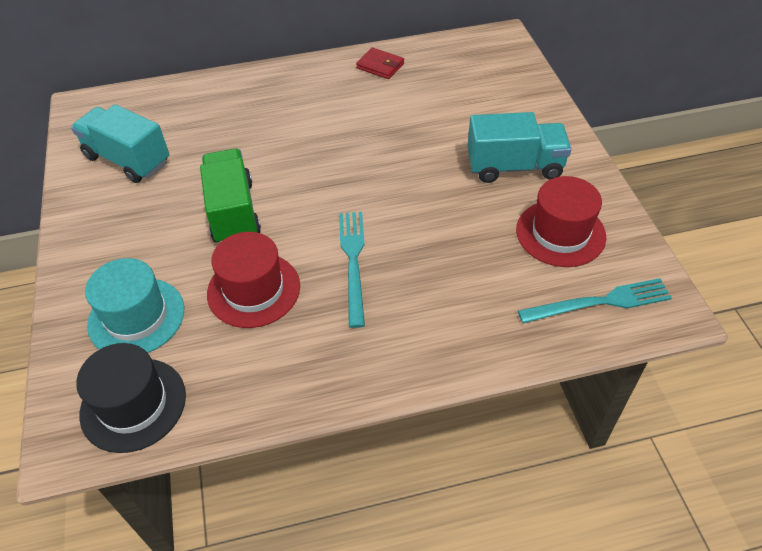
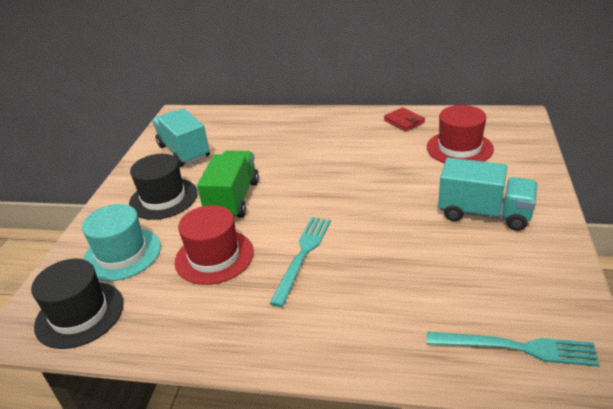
camera: 25 degrees right, 15 degrees down
red hat [516,176,606,267] -> red hat moved to [427,105,494,163]
none -> black hat [129,154,198,220]

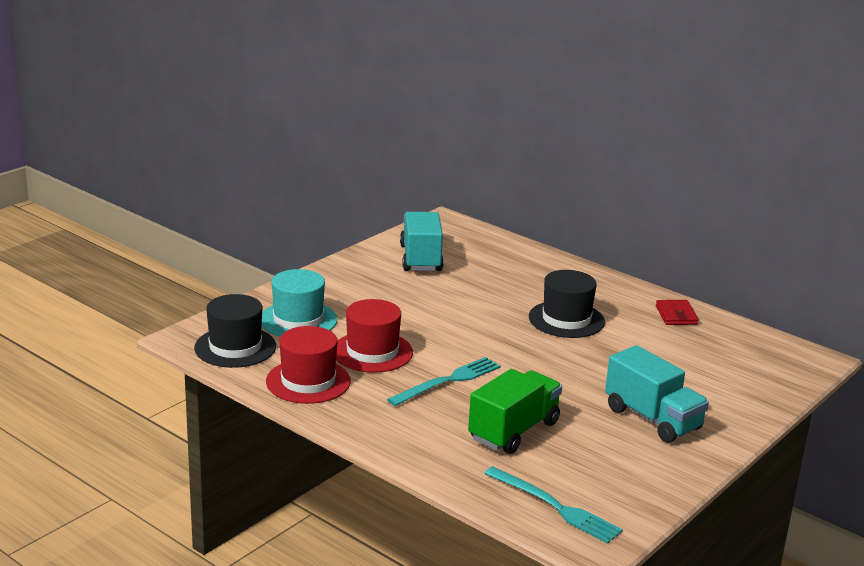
camera: 25 degrees right, 10 degrees down
black hat [129,154,198,220] -> black hat moved to [529,270,605,338]
green truck [197,151,259,218] -> green truck moved to [468,369,562,454]
red hat [427,105,494,163] -> red hat moved to [266,326,351,404]

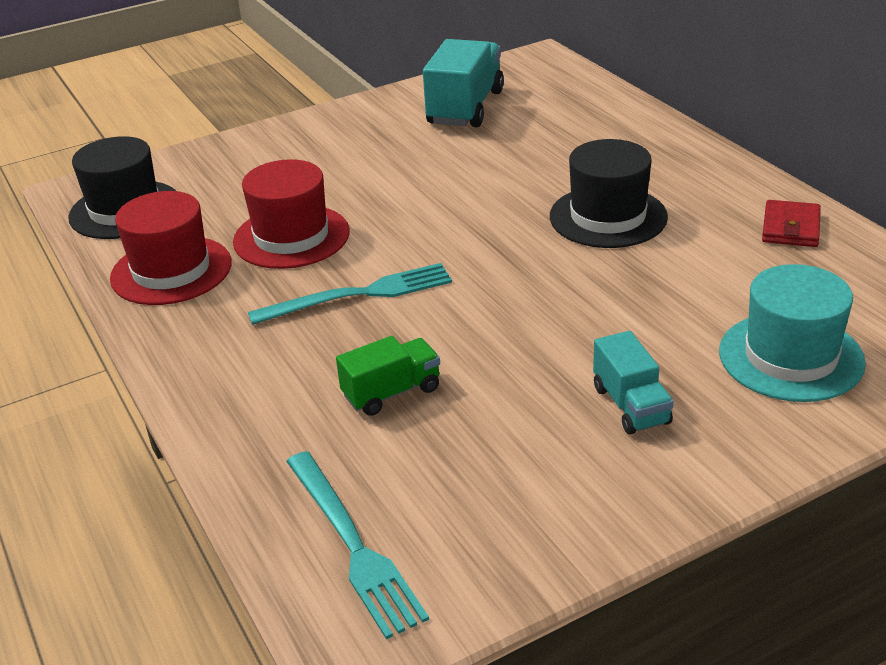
camera: 25 degrees right, 10 degrees up
turquoise hat [262,269,337,337] -> turquoise hat moved to [719,264,866,402]
green truck [468,369,562,454] -> green truck [336,336,440,416], size x0.58
turquoise truck [605,345,709,443] -> turquoise truck [593,331,674,435], size x0.58

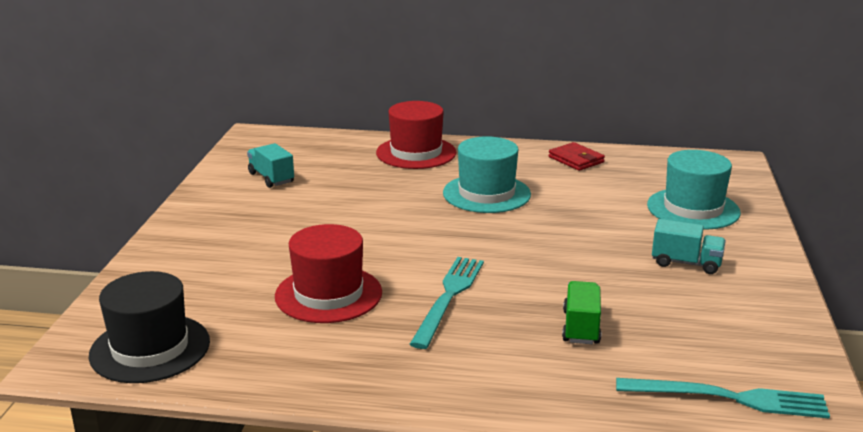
camera: 55 degrees left, 10 degrees down
red hat [110,191,232,305] -> red hat moved to [376,101,456,169]
turquoise truck [423,39,504,127] -> turquoise truck [247,143,294,188], size x0.58
black hat [550,139,668,248] -> turquoise hat [443,136,531,213]

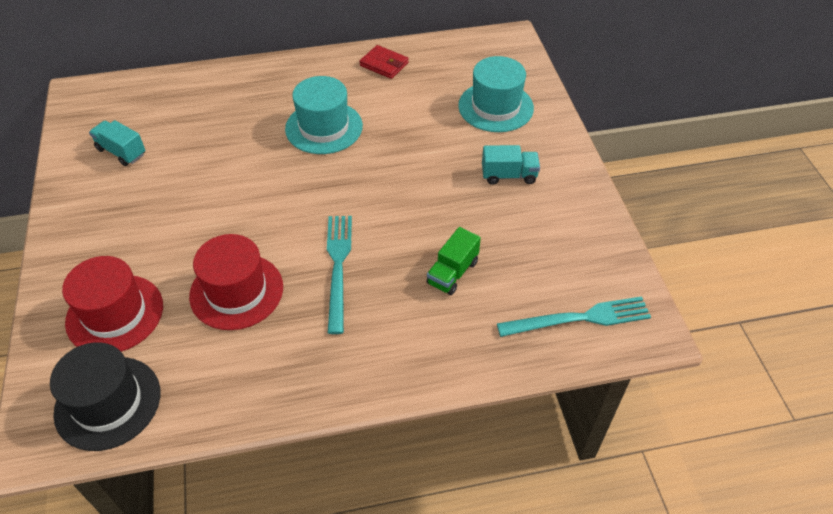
camera: 20 degrees left, 25 degrees up
red hat [376,101,456,169] -> red hat moved to [62,256,163,352]
green truck [562,281,601,344] -> green truck turned 135 degrees counterclockwise [427,227,481,295]

